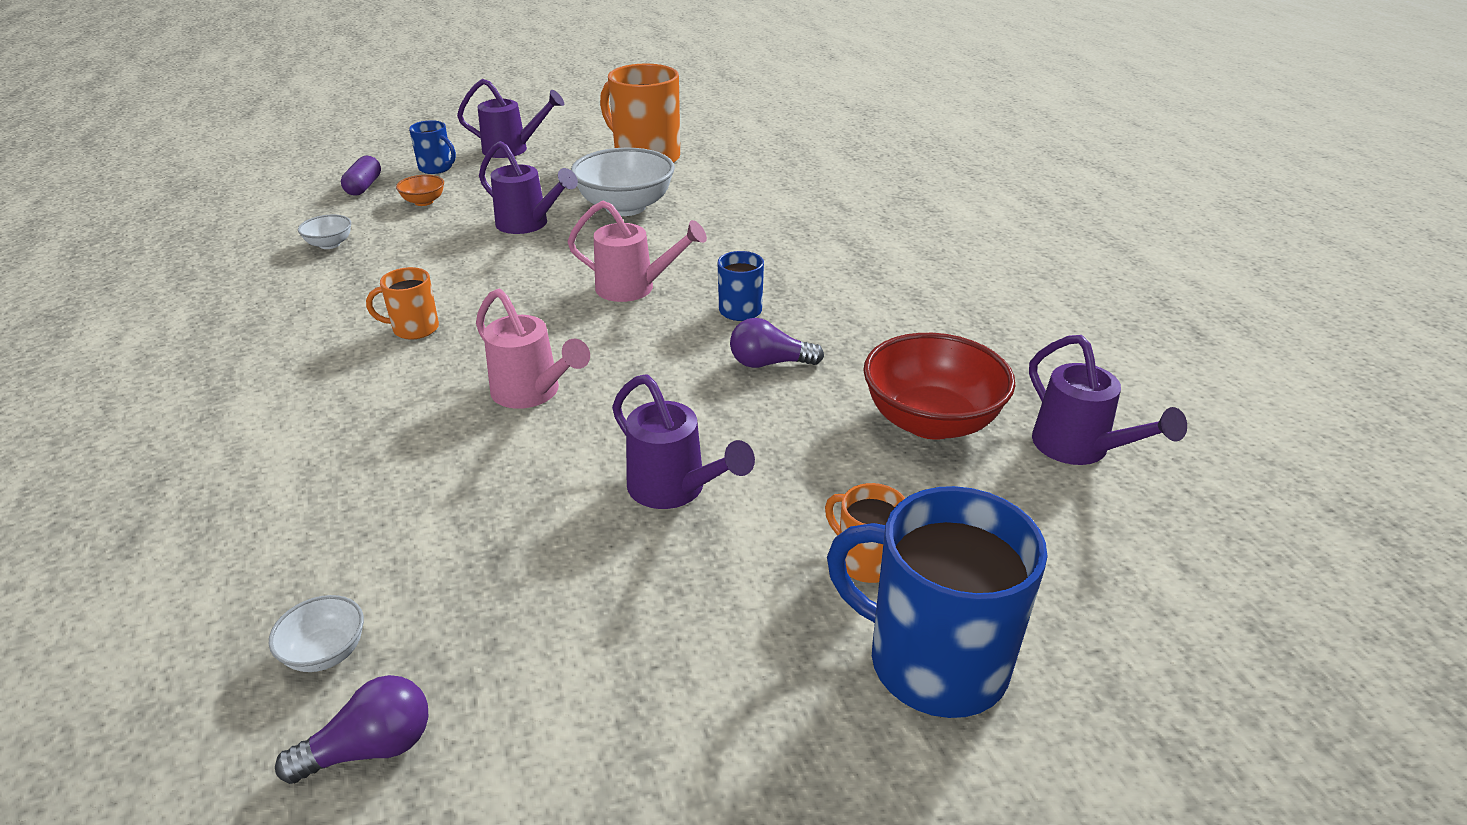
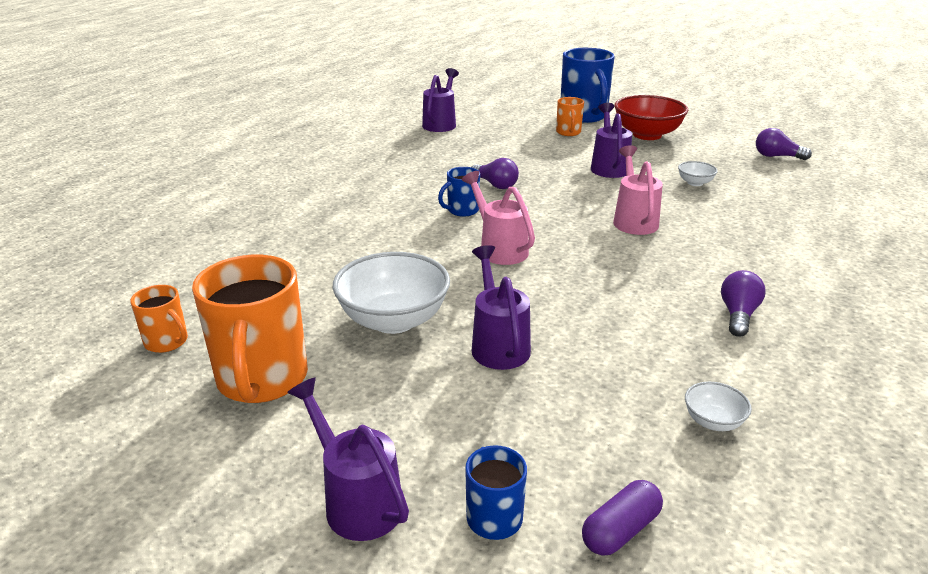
camera: 135 degrees left, 5 degrees down
white bowl [269,595,364,672] -> white bowl moved to [678,161,718,186]
orange mug [366,267,439,340] -> orange mug moved to [130,285,188,353]
orange bowl [396,175,444,206] -> none
red bowl [863,333,1015,440] -> red bowl moved to [614,95,688,140]
none -> purple light bulb [721,270,765,337]

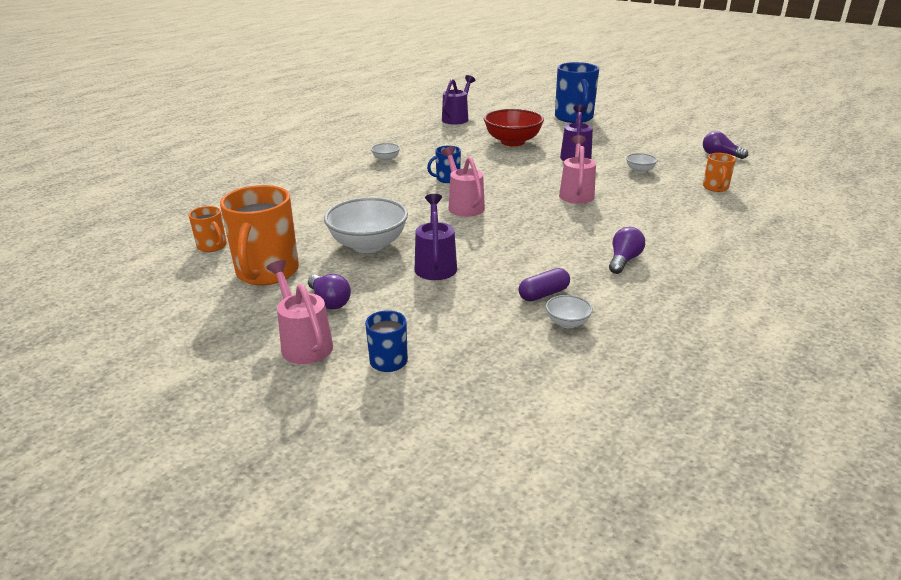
camera: 10 degrees right, 0 degrees up
purple watering can [287,378,409,541] -> pink watering can [266,260,333,364]
purple light bulb [472,158,519,189] -> purple light bulb moved to [308,274,351,309]
orange mug [556,97,584,136] -> orange mug moved to [703,153,736,192]
purple capsule [582,480,663,555] -> purple capsule moved to [519,268,570,301]
red bowl [614,95,688,140] -> red bowl moved to [484,109,544,146]
none -> white bowl [371,143,400,162]

